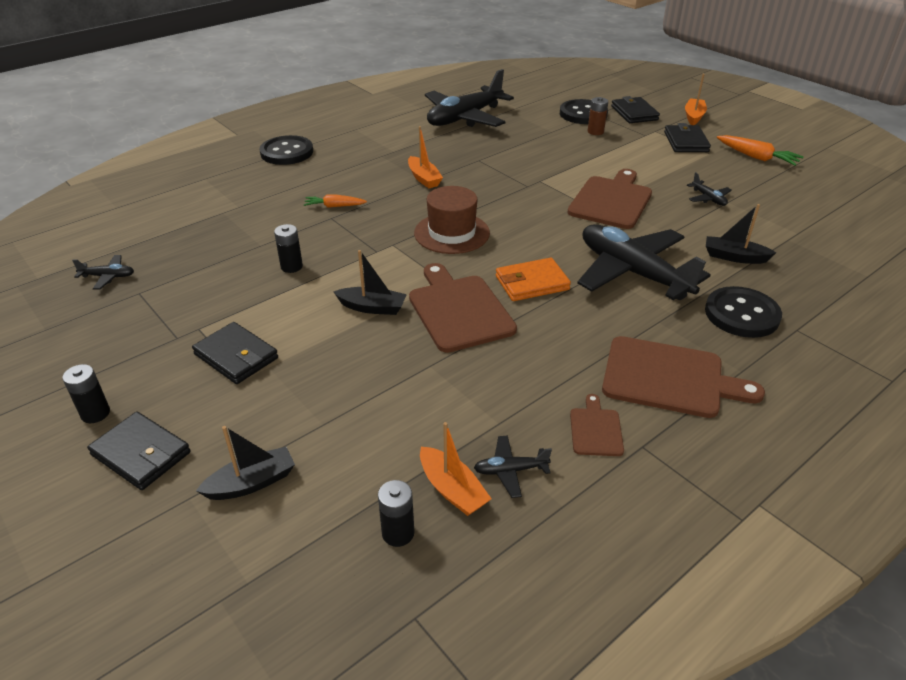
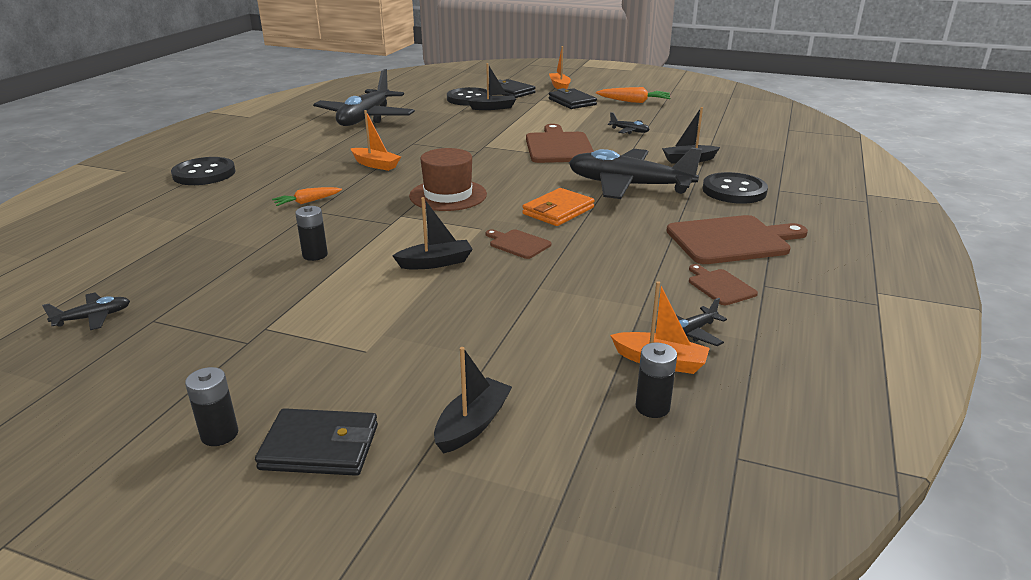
camera: 30 degrees left, 10 degrees down
black wallet [192,322,278,384] -> none
brown cutting board [409,263,517,353] -> brown cutting board [486,229,551,259], size x0.50
brown battery [588,97,608,135] -> black boat [467,63,516,110]

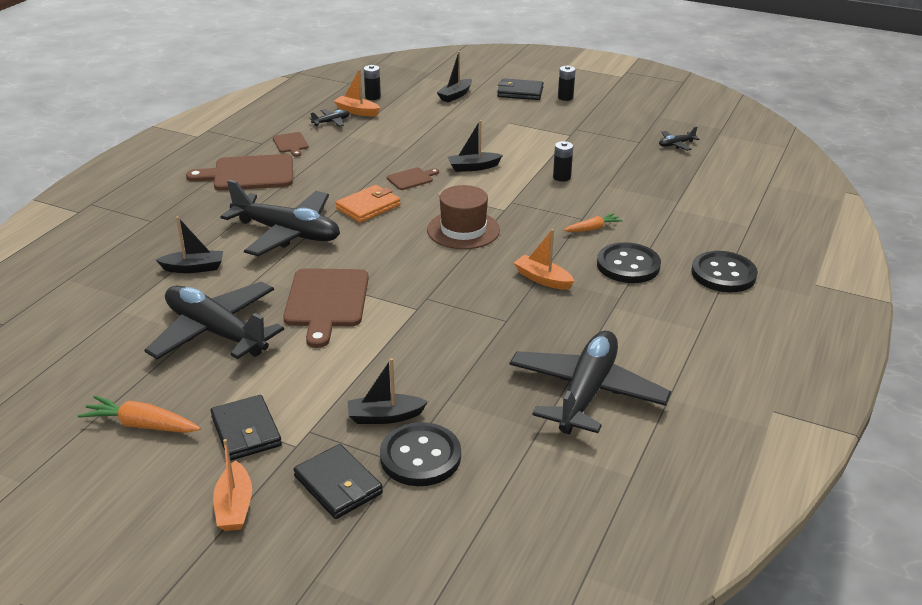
camera: 175 degrees left, 5 degrees up
brown cutting board [486,229,551,259] -> brown cutting board turned 75 degrees counterclockwise [387,167,439,190]
black plane [607,112,650,134] -> black plane [144,282,284,359], size x2.48
black button [702,172,768,204] -> black button moved to [597,242,661,283]

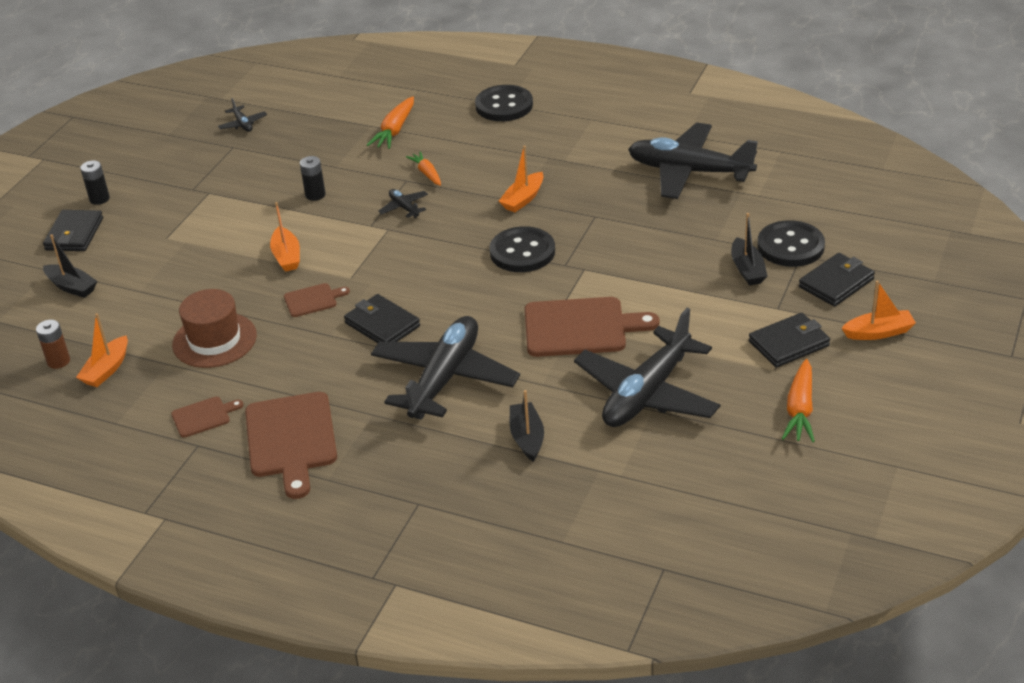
camera: 90 degrees left, 5 degrees up
black plane [309,109,350,127] -> black plane moved to [378,189,428,218]
orange wallet [336,185,400,223] -> black wallet [344,294,420,343]
black battery [364,65,381,100] -> brown battery [36,320,70,369]
brown cutting board [387,167,439,190] -> brown cutting board turned 105 degrees clockwise [284,283,350,317]
brown hat [427,185,500,249] -> brown hat moved to [172,289,257,368]
black boat [448,120,503,172] -> orange boat [270,202,300,272]
black button [597,242,661,283] -> black button moved to [490,226,555,272]
none -> orange carrot [367,96,414,149]

